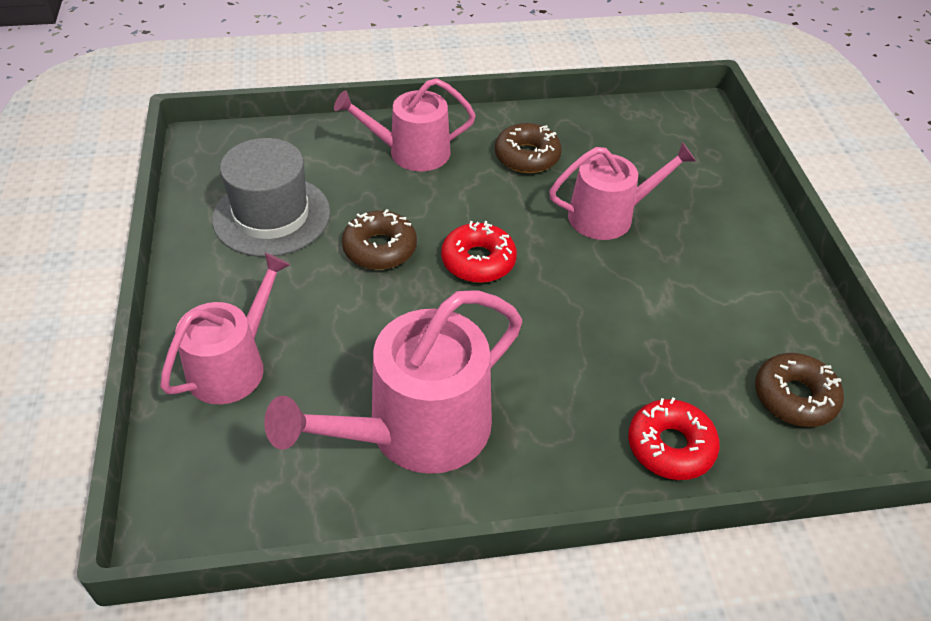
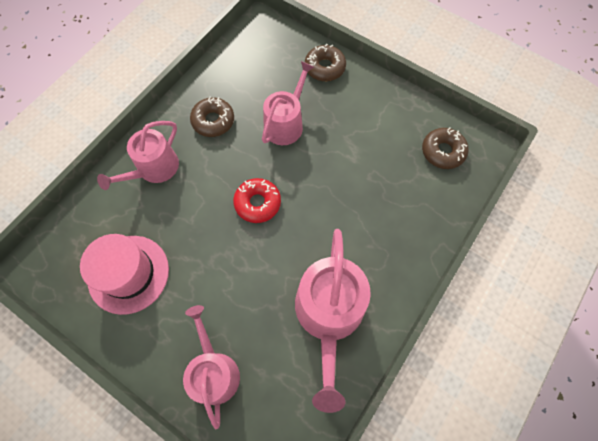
camera: 45 degrees left, 20 degrees up
grey hat [212,138,330,257] -> pink hat [80,234,169,315]
brown donut [342,209,417,270] -> brown donut moved to [305,44,346,81]
red donut [628,397,720,480] -> none

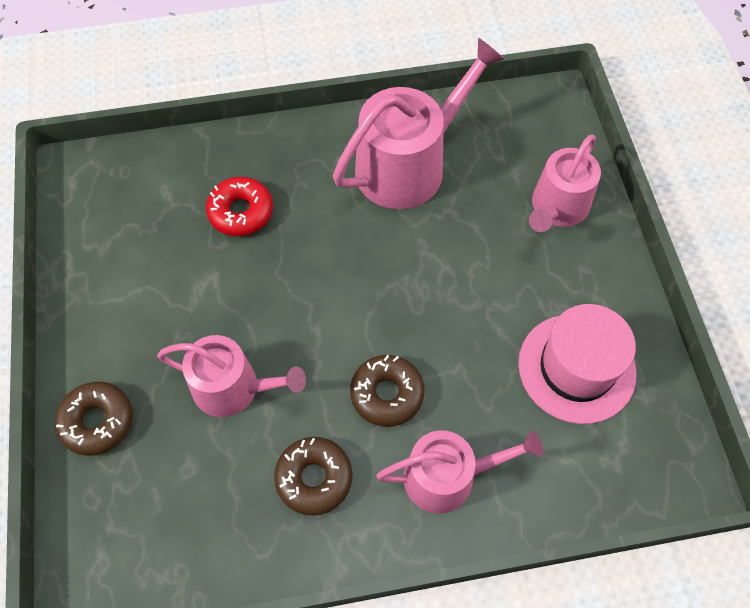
camera: 135 degrees left, 5 degrees down
red donut [233,178,281,223] -> red donut moved to [206,177,273,236]
pink watering can [262,61,314,145] -> pink watering can turned 150 degrees counterclockwise [157,335,306,417]
brown donut [422,127,469,169] -> brown donut moved to [350,355,425,427]

